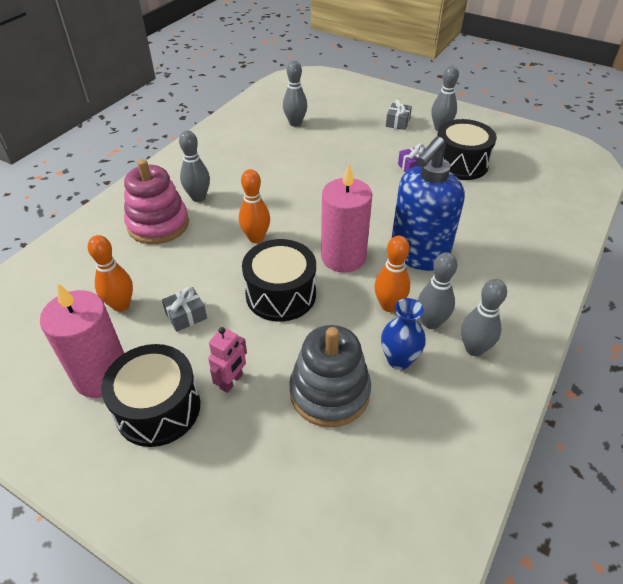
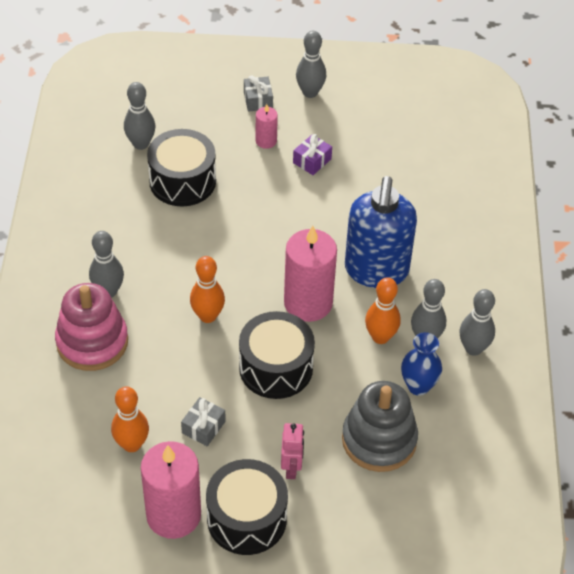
camera: 30 degrees left, 5 degrees up
black drum [437,119,497,180] -> black drum moved to [147,129,216,206]
none -> pink candle [256,104,278,149]

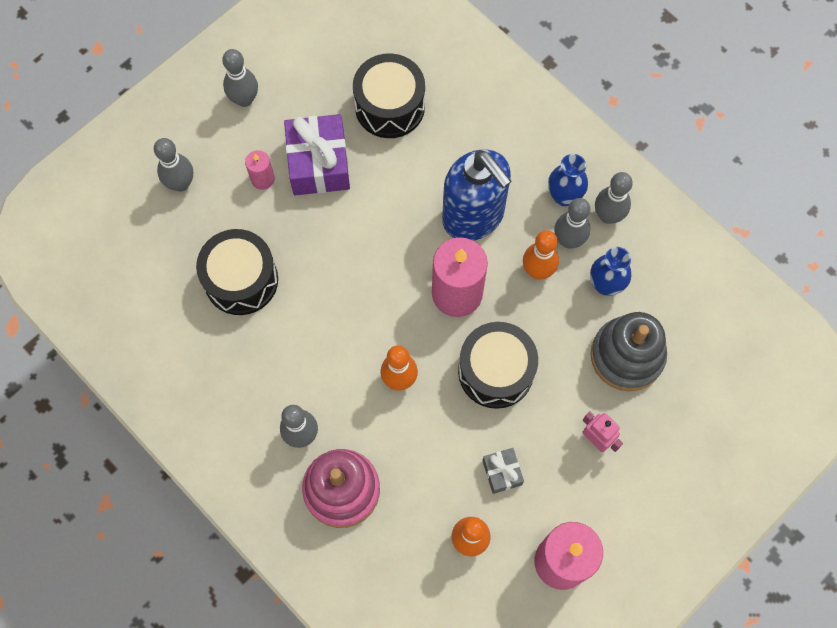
camera: 45 degrees left, 20 degrees up
grey bowling pin [124,82,155,150] -> grey bowling pin moved to [154,138,193,191]
black drum [206,459,288,555] -> black drum moved to [353,53,425,138]
grey gift [244,75,273,112] -> none
purple gift [293,134,332,175] -> purple gift [284,114,350,195], size x1.97
none -> blue vase [548,154,588,206]

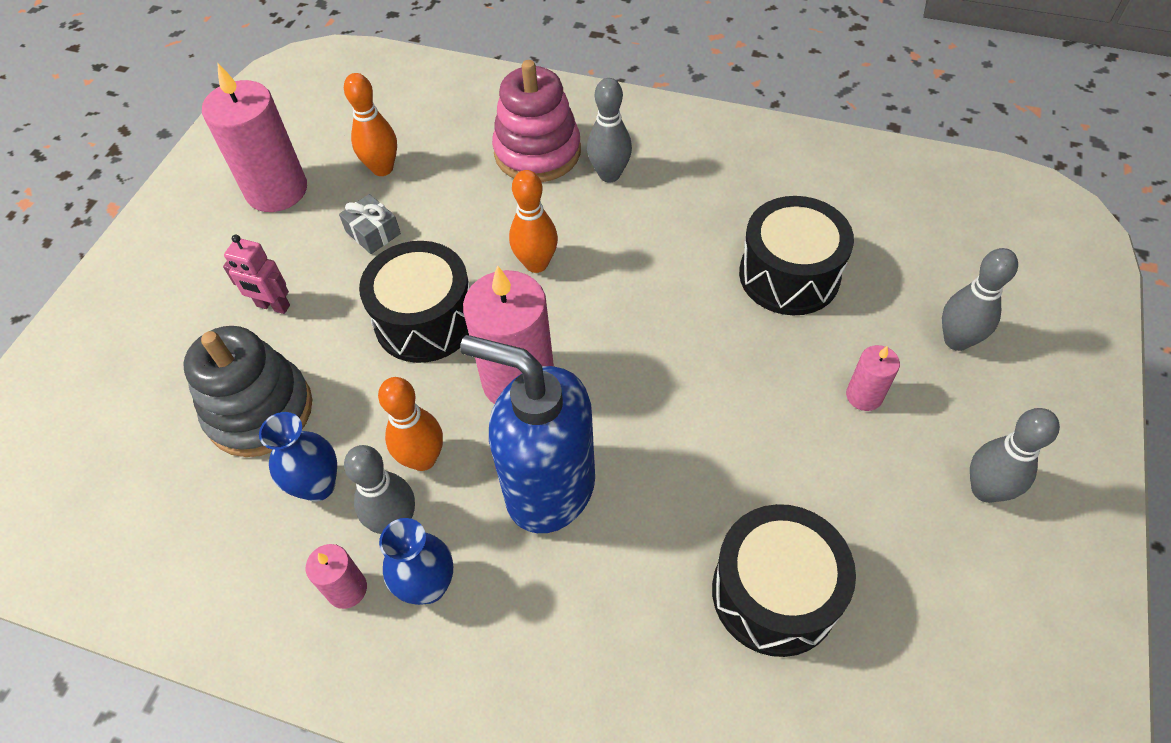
camera: 155 degrees right, 15 degrees down
purple gift [284,114,350,195] -> none
grey bowling pin [595,172,633,224] -> pink candle [306,544,367,609]

